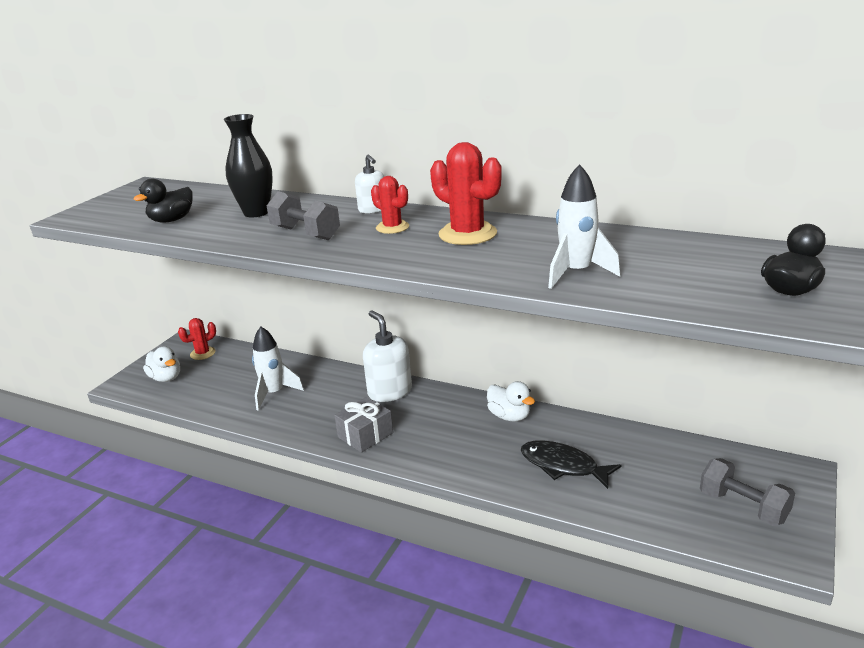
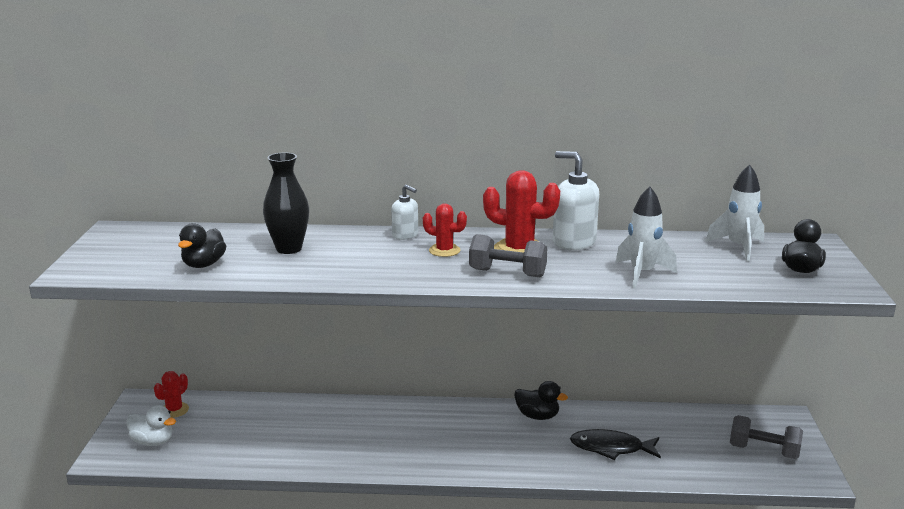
camera: 25 degrees left, 5 degrees down
white rocket [252,326,304,411] -> white rocket moved to [706,165,764,262]
grey dumbbell [266,191,340,240] -> grey dumbbell moved to [469,234,548,277]
grey gift [334,397,393,453] -> none
white soap dispenser [363,311,412,402] -> white soap dispenser moved to [553,151,599,250]
white duck [487,381,535,421] -> black duck [514,381,568,420]

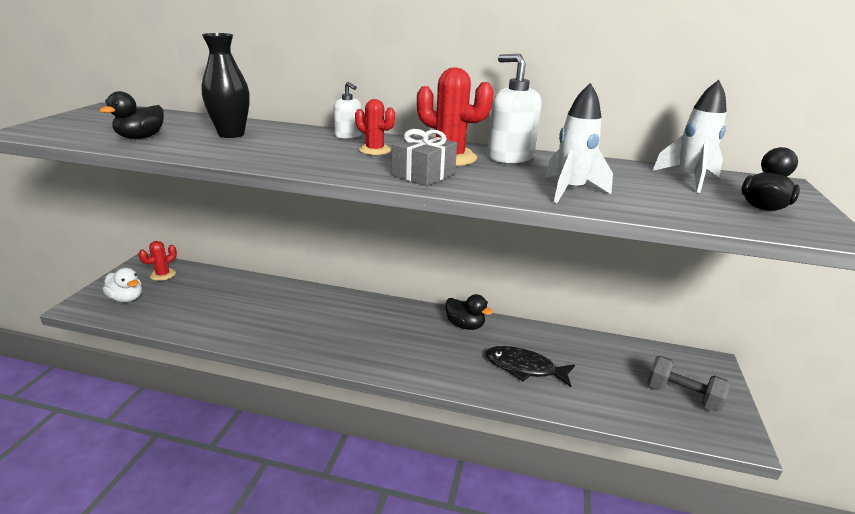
camera: 10 degrees right, 5 degrees up
grey dumbbell [469,234,548,277] -> grey gift [391,129,457,186]

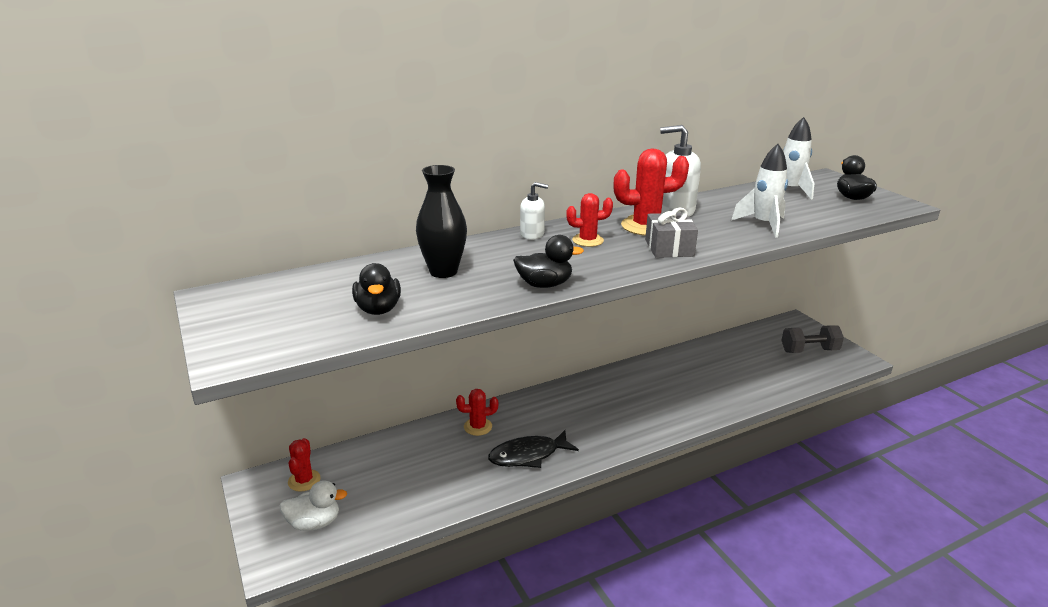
camera: 40 degrees left, 0 degrees up
black duck [445,294,493,330] -> black duck moved to [513,235,584,288]
black fish [486,346,575,387] -> black fish moved to [488,430,579,468]
none -> red cactus [456,389,498,436]

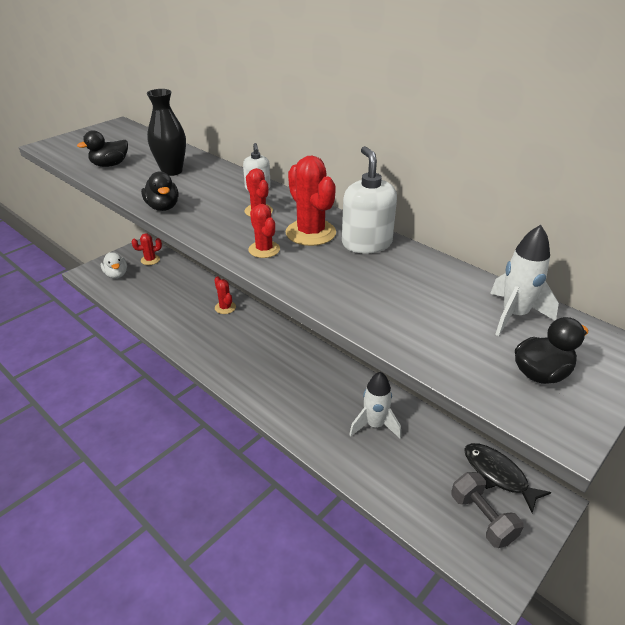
camera: 70 degrees right, 10 degrees up
black fish [488,430,579,468] -> black fish moved to [464,443,551,513]
grey gift [645,207,698,258] -> red cactus [248,204,280,258]
white rocket [731,144,788,238] -> white rocket moved to [349,372,401,438]

